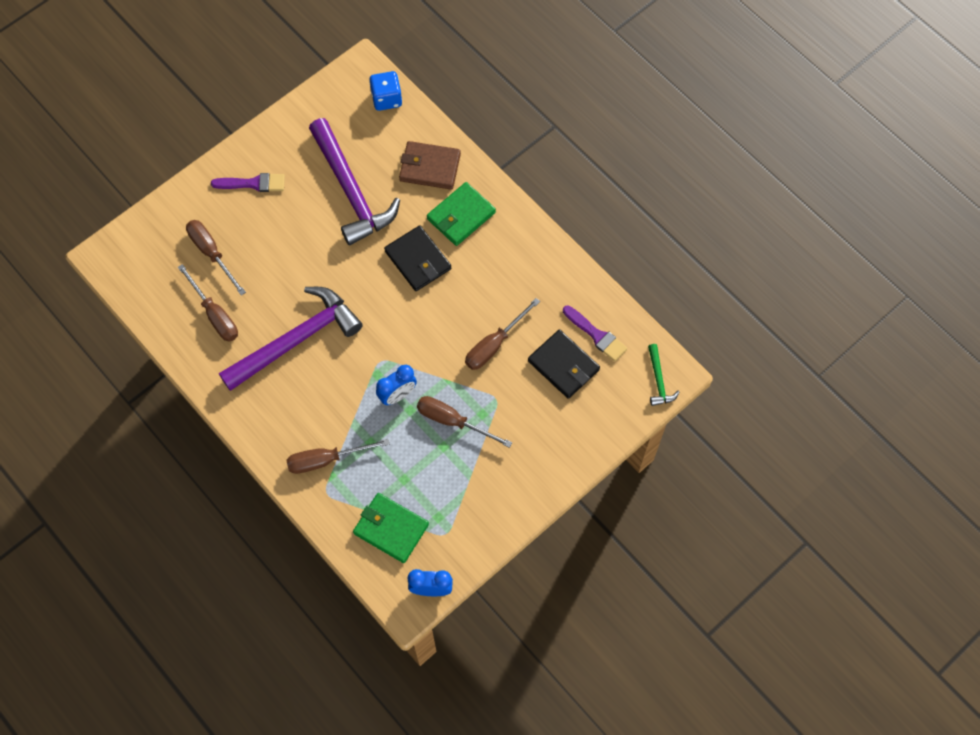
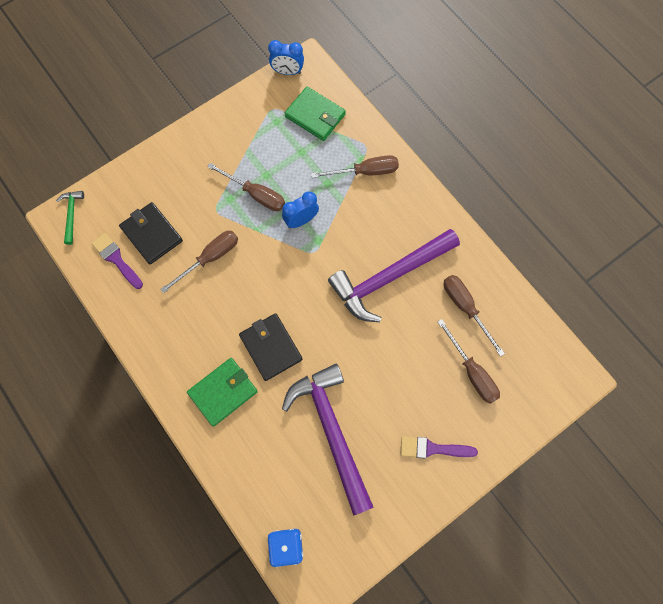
camera: 175 degrees left, 5 degrees up
brown wallet [399,141,461,190] -> none

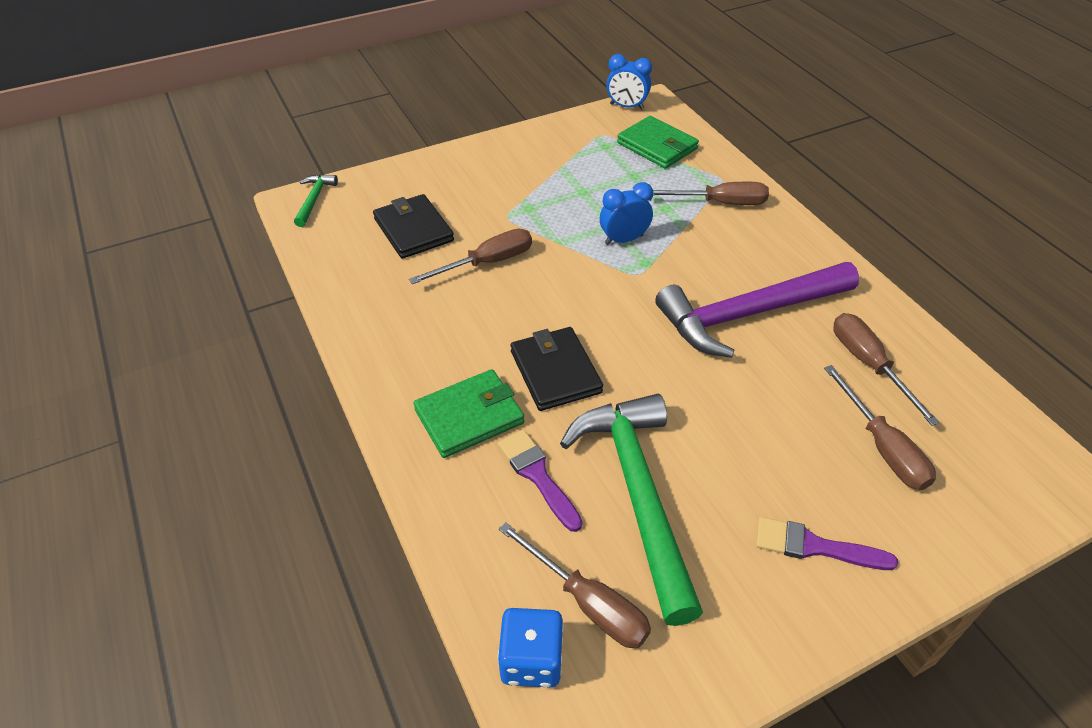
camera: 10 degrees right, 25 degrees down
purple brush [92,233,143,289] -> purple brush moved to [498,430,582,532]
brown screwdriver [207,163,285,211] -> brown screwdriver moved to [499,522,651,648]
purple hammer [282,364,373,516] -> green hammer [560,394,703,626]

